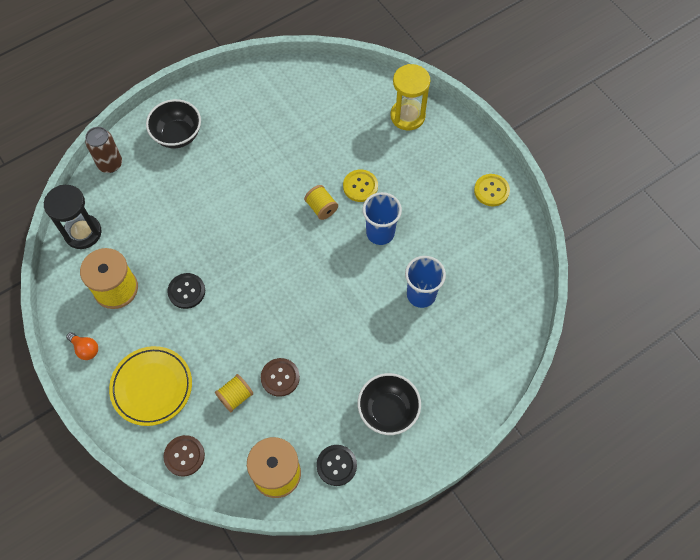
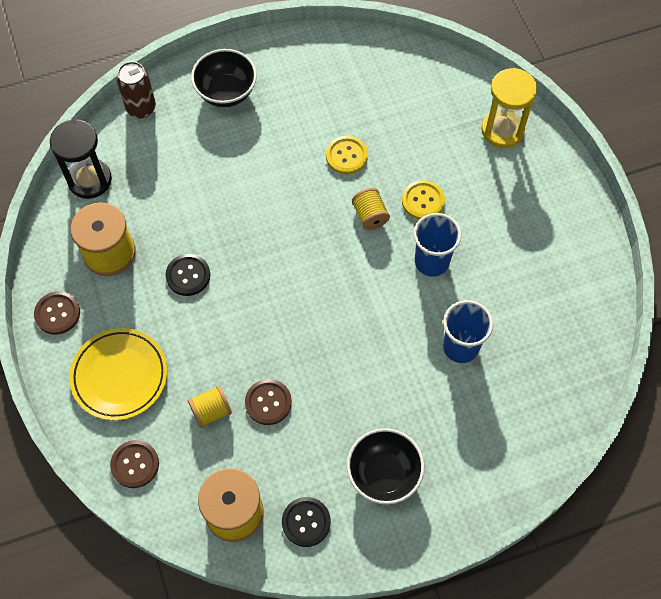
camera: 15 degrees right, 0 degrees up
orange light bulb [66,332,98,360] -> brown button [34,291,80,335]
yellow button [474,174,510,206] -> yellow button moved to [326,136,368,174]

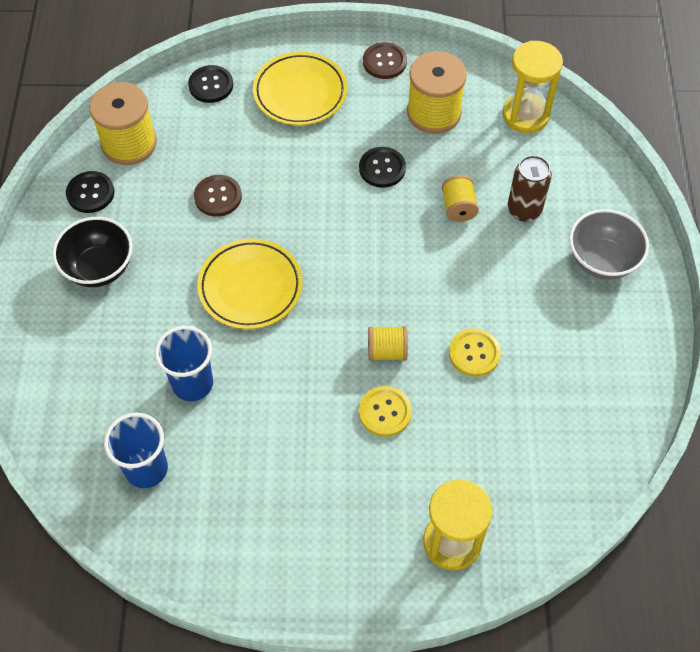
camera: 110 degrees right, 5 degrees down
black hourglass [50,119,112,199] -> yellow hourglass [503,41,563,133]
brown button [110,440,159,488] -> black button [188,65,233,103]
brown can [117,61,156,118] -> brown can moved to [508,155,552,222]
yellow spool [188,385,232,428] -> yellow spool moved to [442,175,479,222]
black bowl [191,49,257,107] -> grey bowl [569,209,649,280]
blue cup [414,213,462,276] -> blue cup moved to [104,413,168,488]
none -> yellow plate [197,238,303,329]

